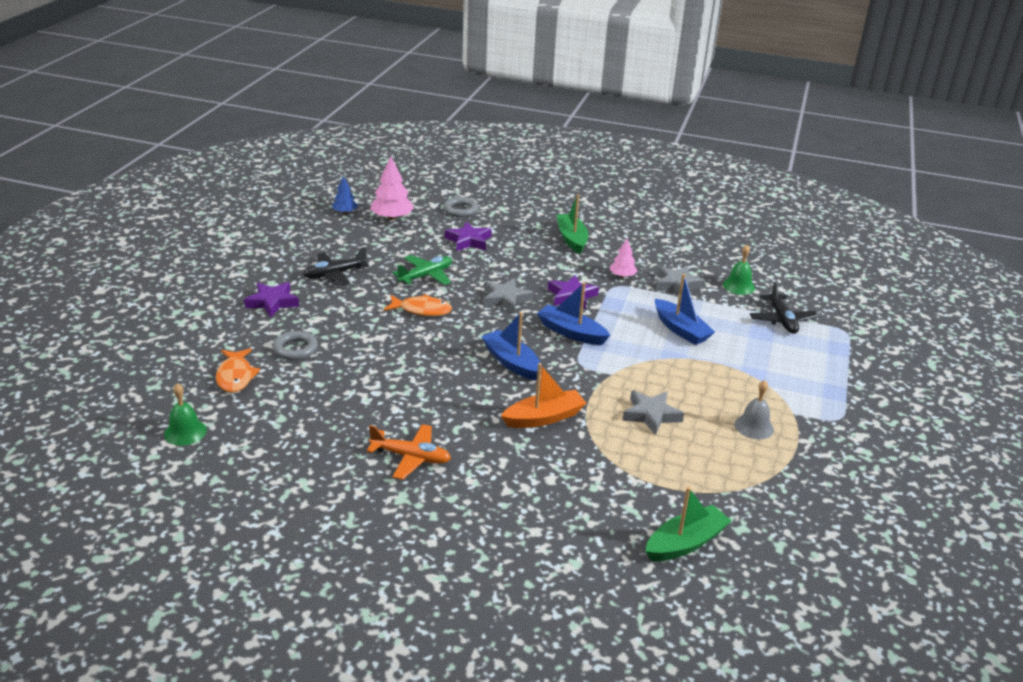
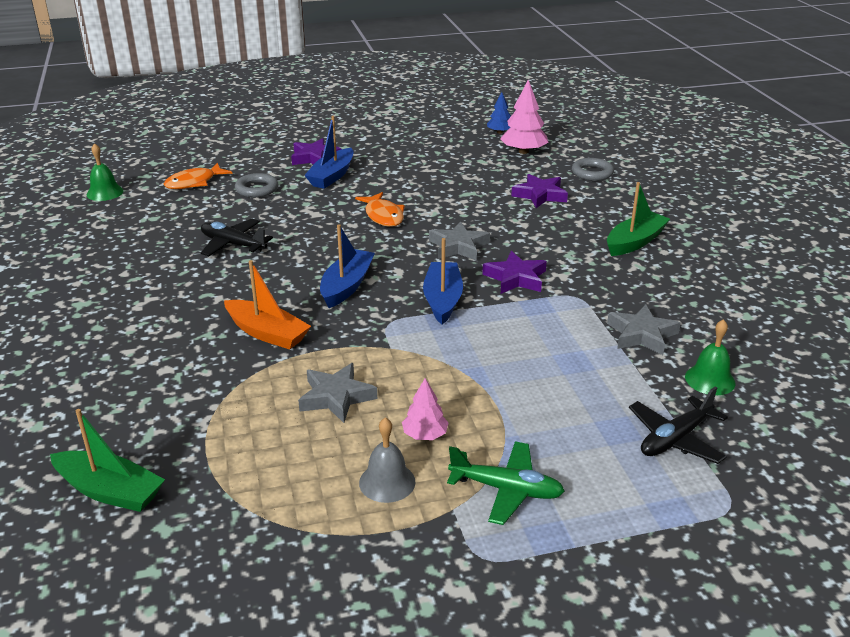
camera: 60 degrees right, 0 degrees up
black plane [303,247,369,285] -> black plane moved to [201,219,273,256]
orange plane [367,424,451,480] -> none
green plane [392,255,452,285] -> green plane moved to [447,441,565,525]
pink tree [610,238,638,278] -> pink tree moved to [402,378,449,440]
blue boat [655,274,715,345] -> blue boat moved to [304,116,354,189]

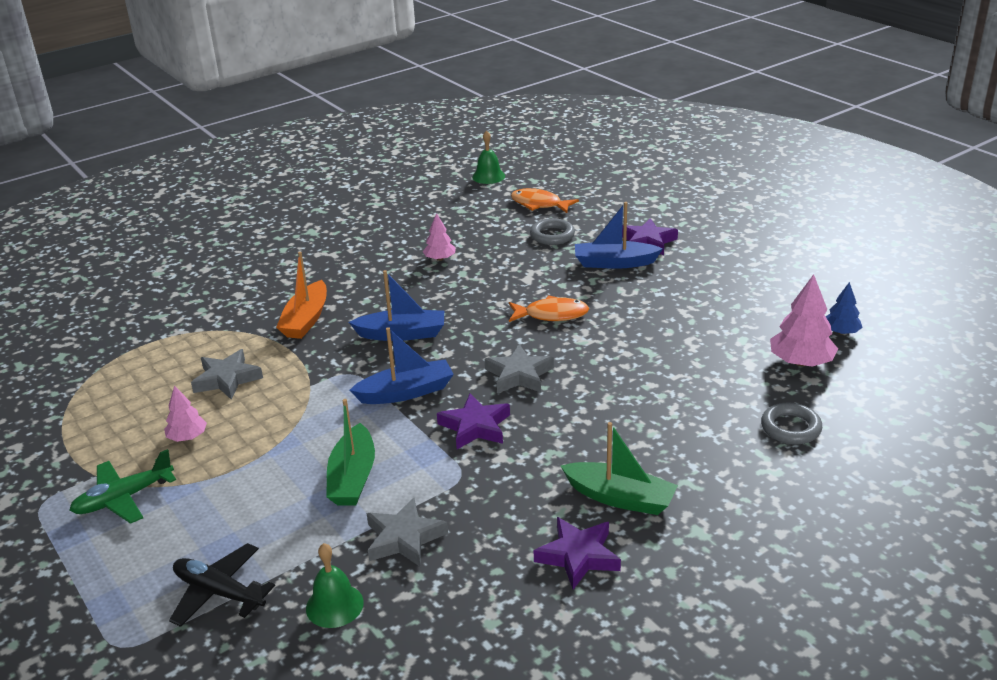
camera: 70 degrees right, 0 degrees up
green boat [50,409,165,512] -> green boat moved to [326,399,375,505]
black plane [201,219,273,256] -> pink tree [423,213,456,261]
orange fish [355,192,405,227] -> orange fish turned 135 degrees counterclockwise [509,295,589,322]
grey bell [359,418,416,503] -> none
green plane [447,441,565,525] -> green plane turned 60 degrees clockwise [70,449,176,524]
purple star [511,174,568,208] -> purple star moved to [533,517,621,590]

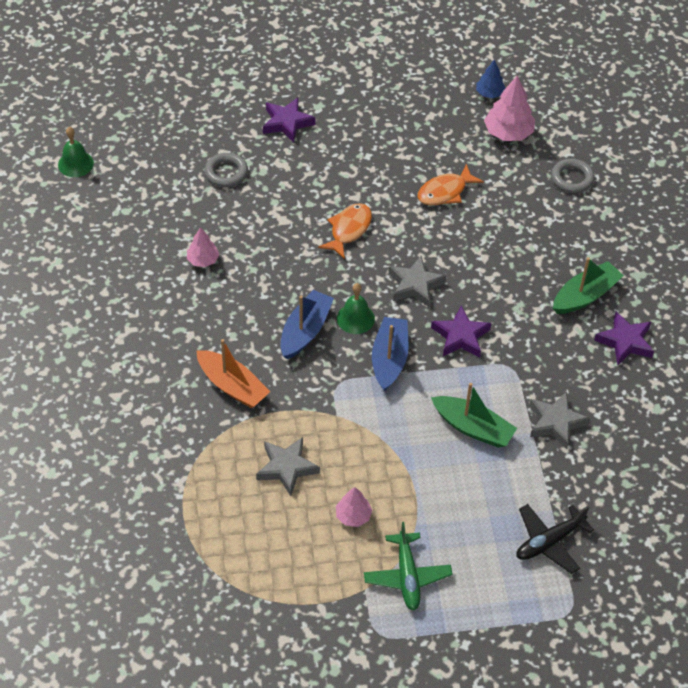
camera: 65 degrees left, 20 degrees up
green bell [306,543,364,628] -> green bell moved to [337,283,375,334]
orange fish [511,188,579,213] -> orange fish moved to [418,164,484,205]
blue boat [575,202,663,269] -> none

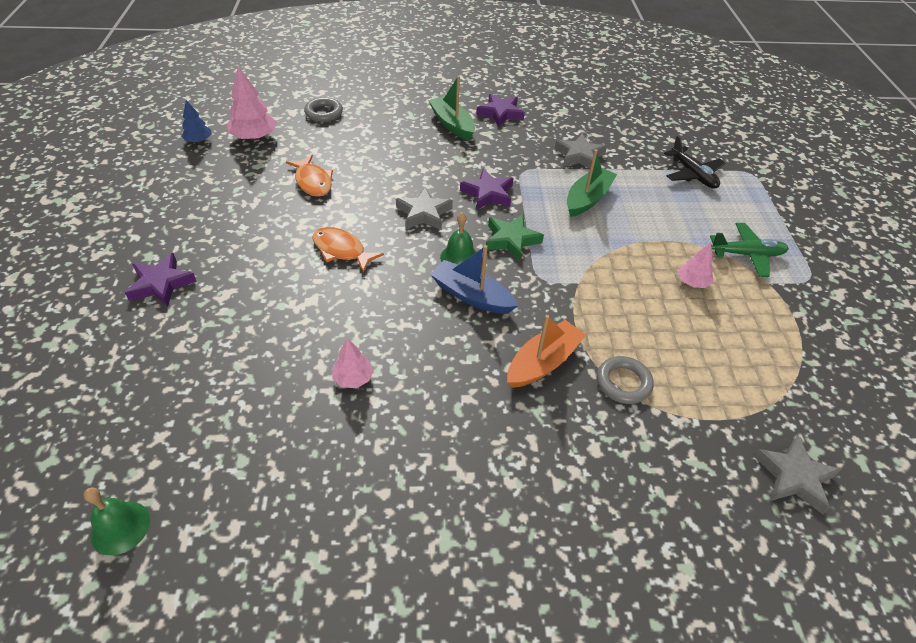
camera: 85 degrees left, 5 degrees down
grey ring [204,153,248,187] -> grey ring moved to [597,356,653,404]
grey star [256,437,320,496] -> grey star moved to [754,436,841,514]
blue boat [372,317,408,391] -> green star [486,214,544,261]

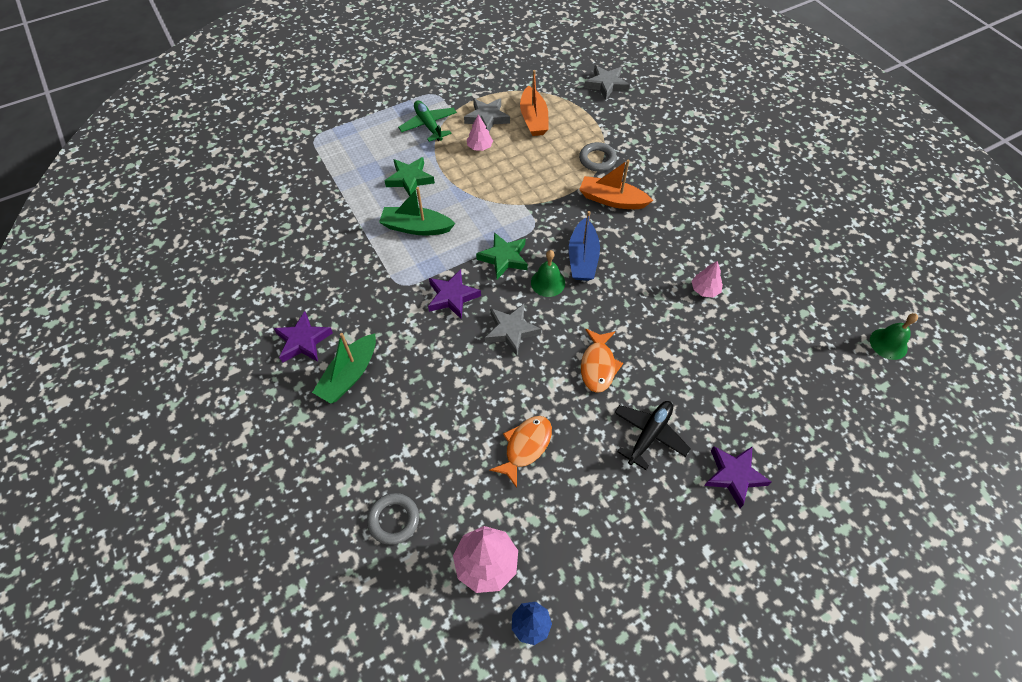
camera: 115 degrees left, 10 degrees up
grey star [555,134,607,168] -> grey star moved to [464,98,510,131]
black plane [664,136,725,189] -> black plane moved to [614,401,691,470]
none -> green star [385,157,435,196]
none -> orange boat [520,70,549,136]

